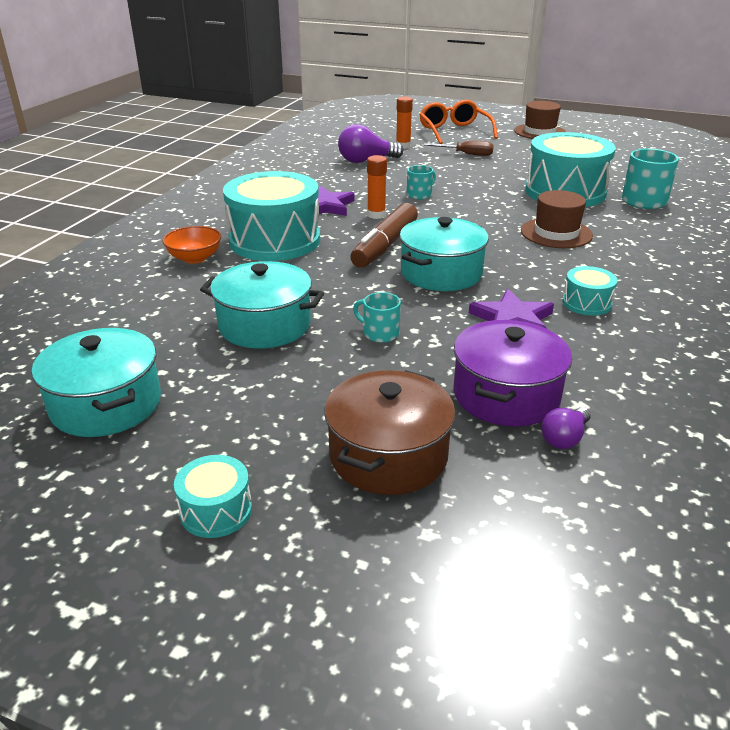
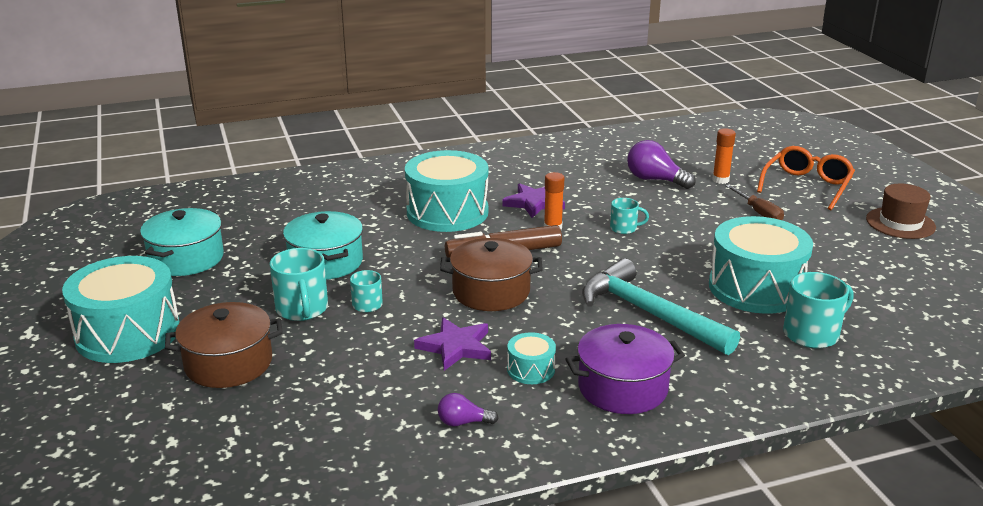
camera: 50 degrees right, 5 degrees down
orange bowl [163,226,221,264] -> none
turquoise drum [174,455,252,538] -> turquoise drum [62,256,180,363], size x2.22
turquoise pot [400,217,489,291] -> brown pot [440,238,543,311]
purple pot [453,320,572,427] -> purple pot moved to [566,324,685,414]
brown hat [521,190,593,248] -> turquoise hammer [582,258,740,355]
purple light bulb [541,407,591,449] -> purple light bulb moved to [438,393,499,426]
none -> turquoise mug [270,248,328,321]

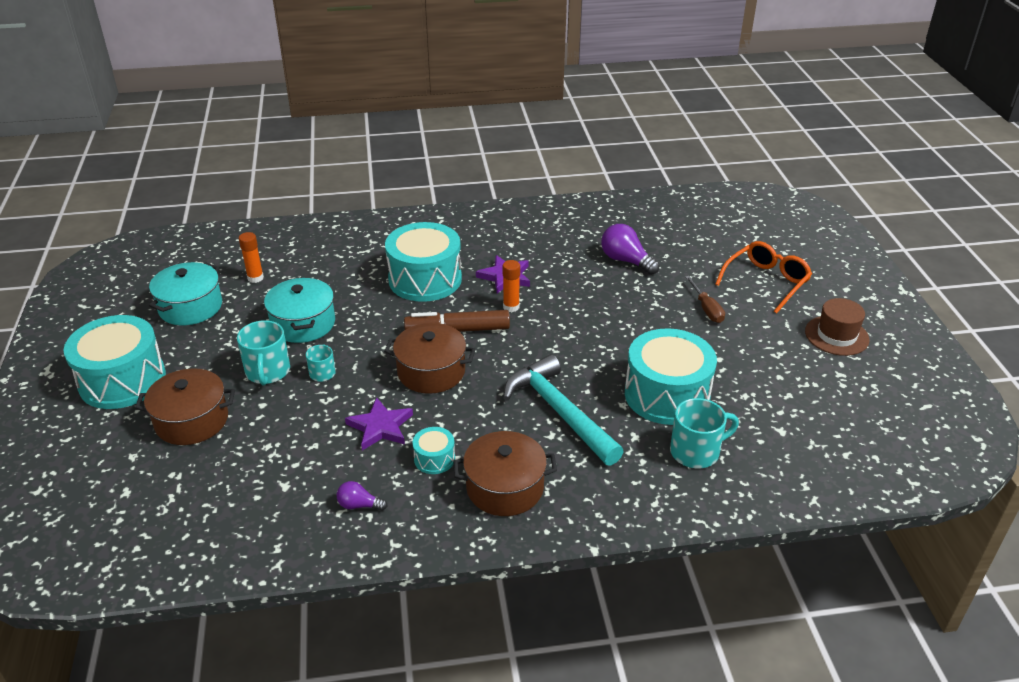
camera: 10 degrees right, 10 degrees up
purple pot [566,324,685,414] -> brown pot [453,431,557,516]
turquoise mug [610,198,649,234] -> none
orange glue stick [712,128,736,184] -> orange glue stick moved to [239,232,264,283]

